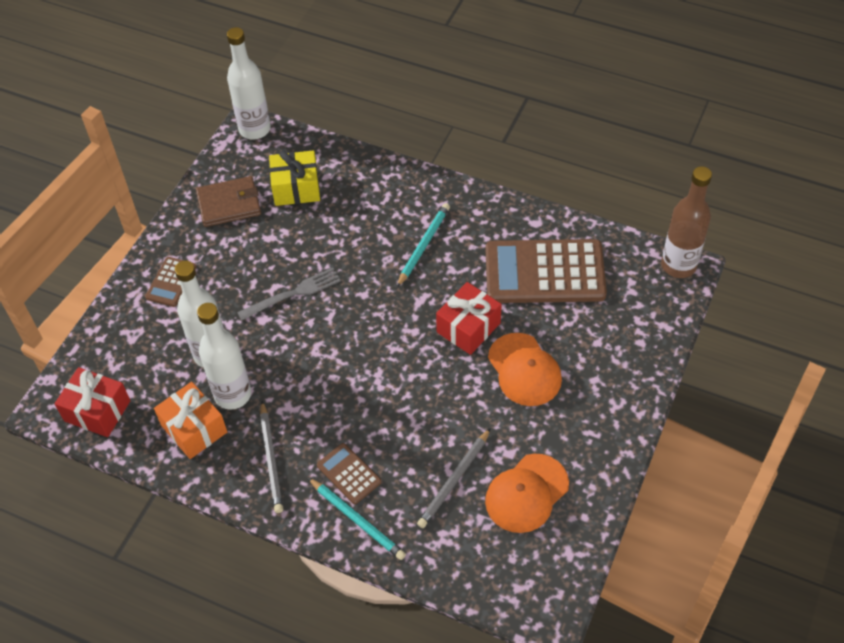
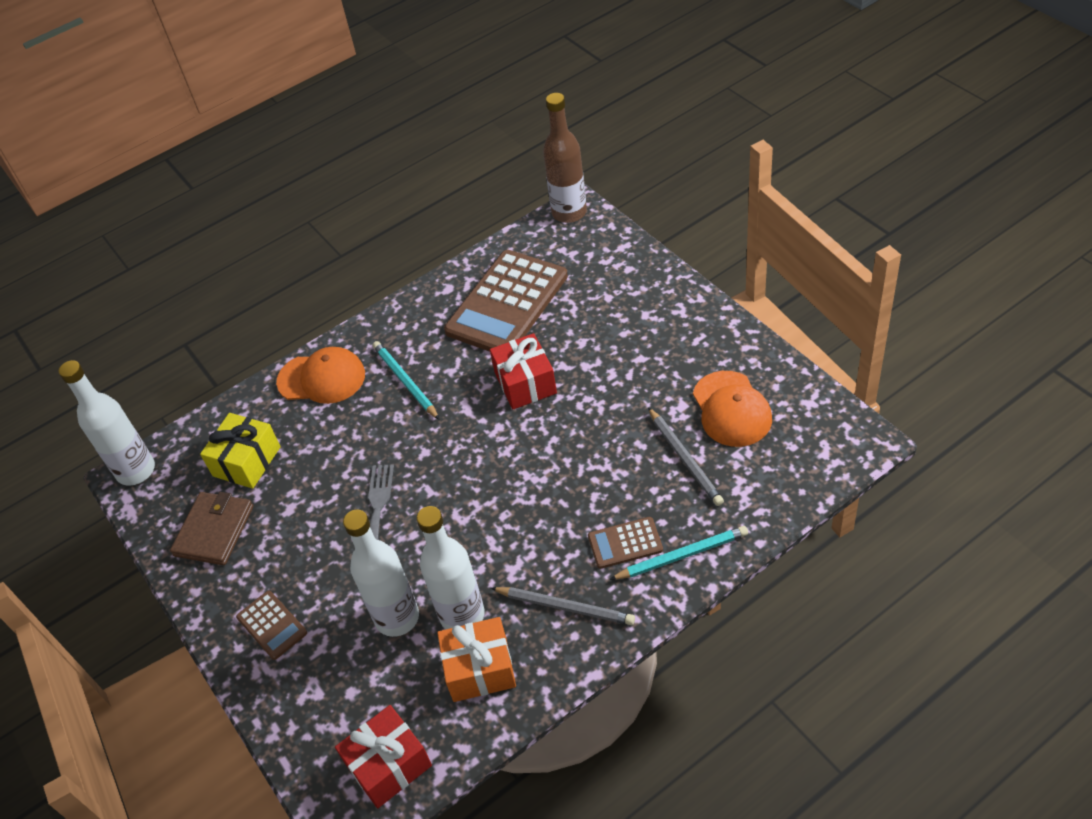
camera: 55 degrees left, 5 degrees down
orange cap [488,333,562,406] -> orange cap moved to [276,347,365,404]

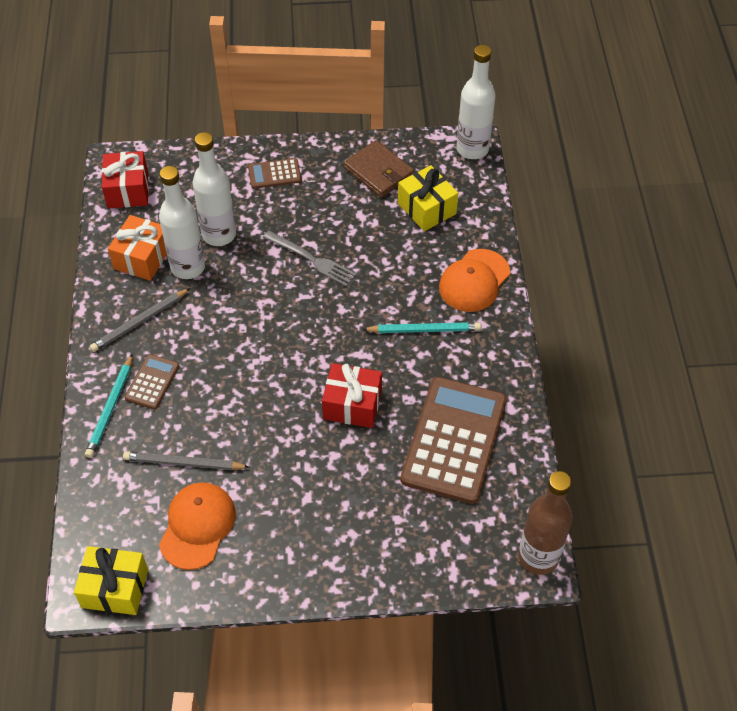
camera: 115 degrees right, 5 degrees up
brown calculator [444,250,568,352] -> brown calculator turned 45 degrees clockwise [401,377,507,504]
orange cap [693,371,772,447] -> orange cap turned 90 degrees clockwise [159,482,236,570]
none -> yellow gift [74,546,148,615]

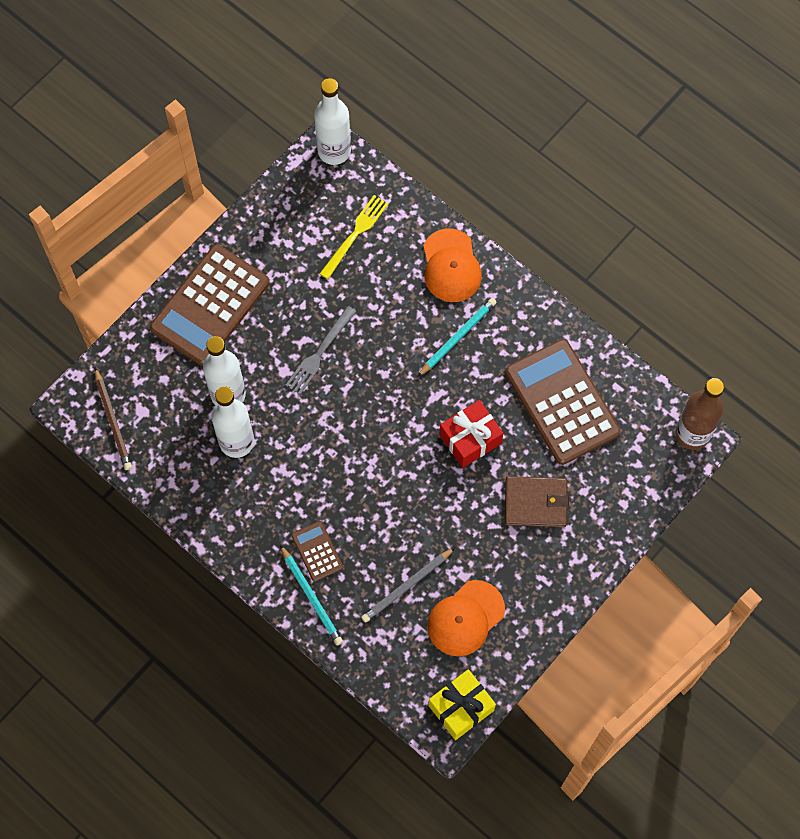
camera: 45 degrees left, 15 degrees up
grey pencil [90,288,190,352] -> none
red gift [102,151,149,209] -> brown pencil [95,367,132,470]
orange gift [108,215,167,281] -> none
orange cap [159,482,236,570] -> orange cap turned 105 degrees counterclockwise [427,580,505,656]
brown calculator [248,158,301,189] -> brown calculator [150,244,270,366], size x2.17
grey fork [263,231,356,286] -> grey fork turned 135 degrees clockwise [285,306,356,395]
brown wallet [344,140,414,198] -> brown wallet moved to [505,476,569,527]
yellow gift [398,165,458,231] -> yellow fork [320,195,389,279]

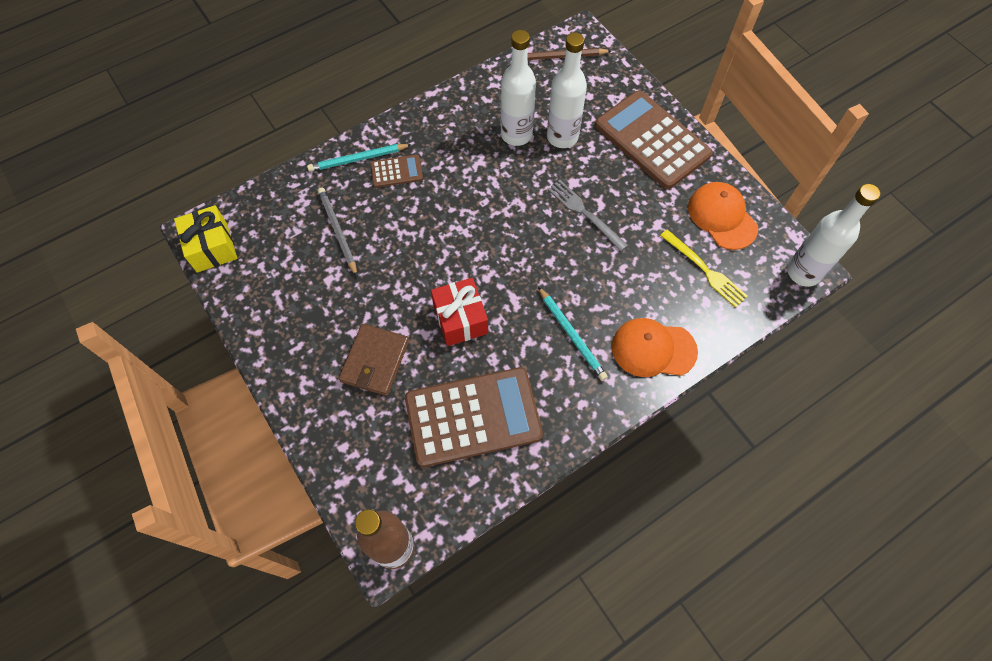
camera: 105 degrees right, 5 degrees down
orange cap [427,580,505,656] -> orange cap moved to [688,182,758,250]

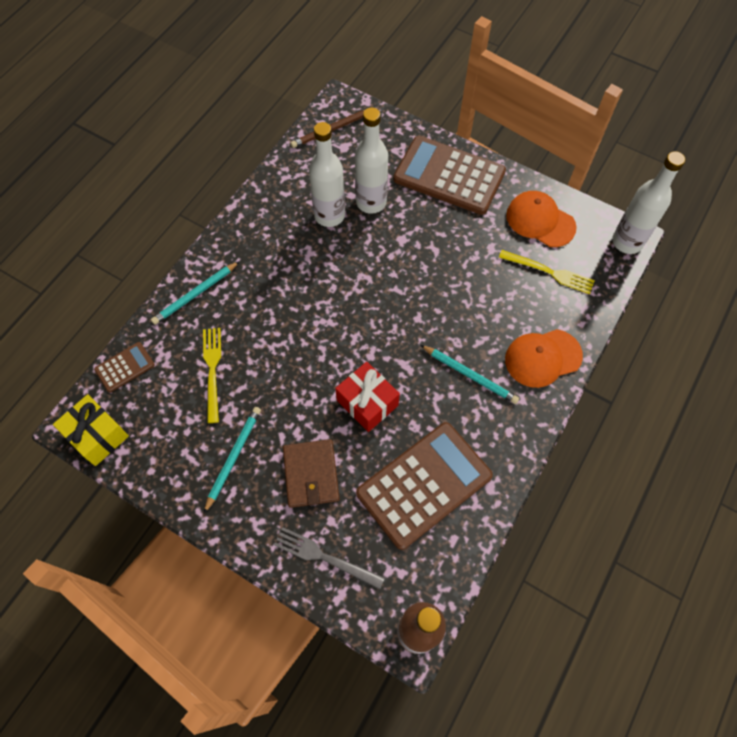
camera: 25 degrees left, 0 degrees up
grey pencil [318,188,357,276] -> yellow fork [203,328,221,423]
brown calculator [370,155,423,188] -> brown calculator moved to [94,342,155,392]
grey fork [547,180,628,251] -> grey fork moved to [274,527,385,589]
none -> turquoise pencil [204,407,261,513]

